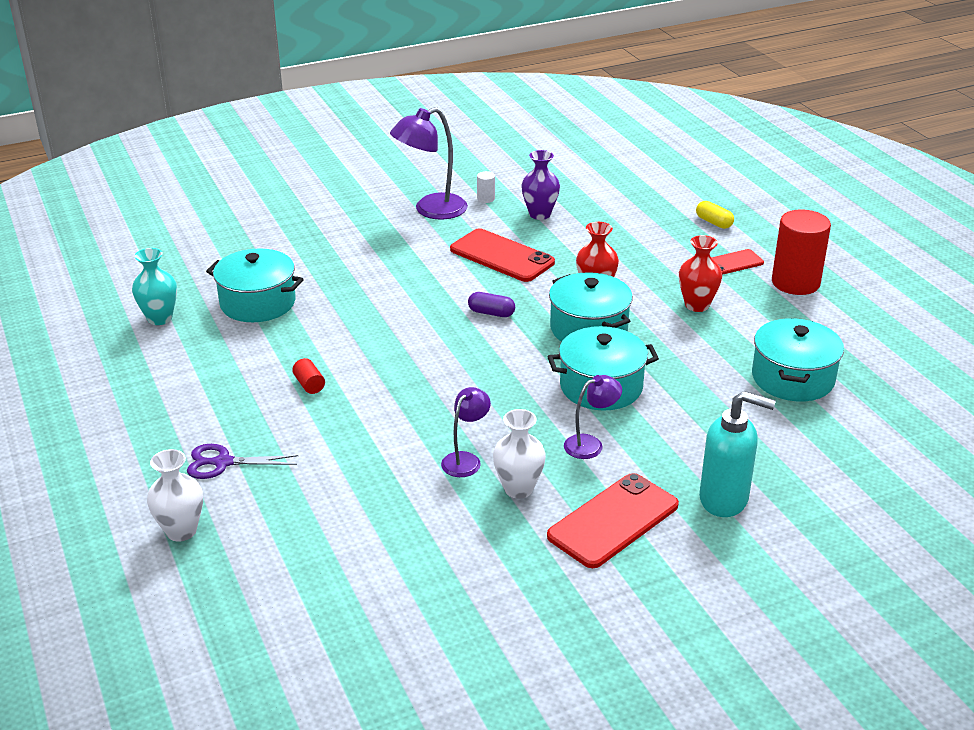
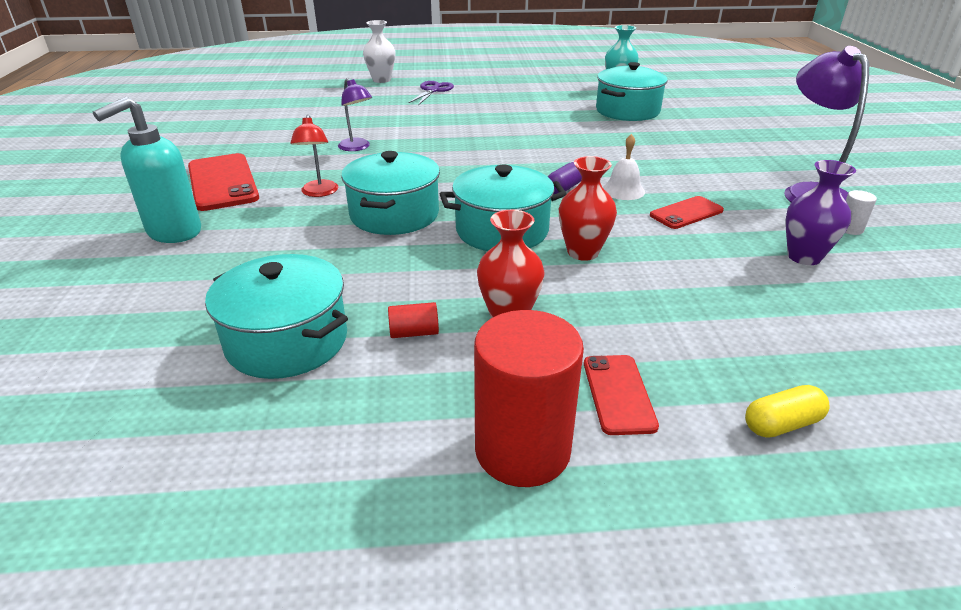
camera: 110 degrees right, 0 degrees up
red cylinder [292,358,325,394] -> red cylinder moved to [388,302,439,338]
red phone [450,228,555,282] -> red phone [650,196,724,229], size x0.57
white vase [493,409,546,499] -> none
purple lamp [564,375,622,459] -> red lamp [290,115,338,197]
none -> white bell [603,134,645,200]

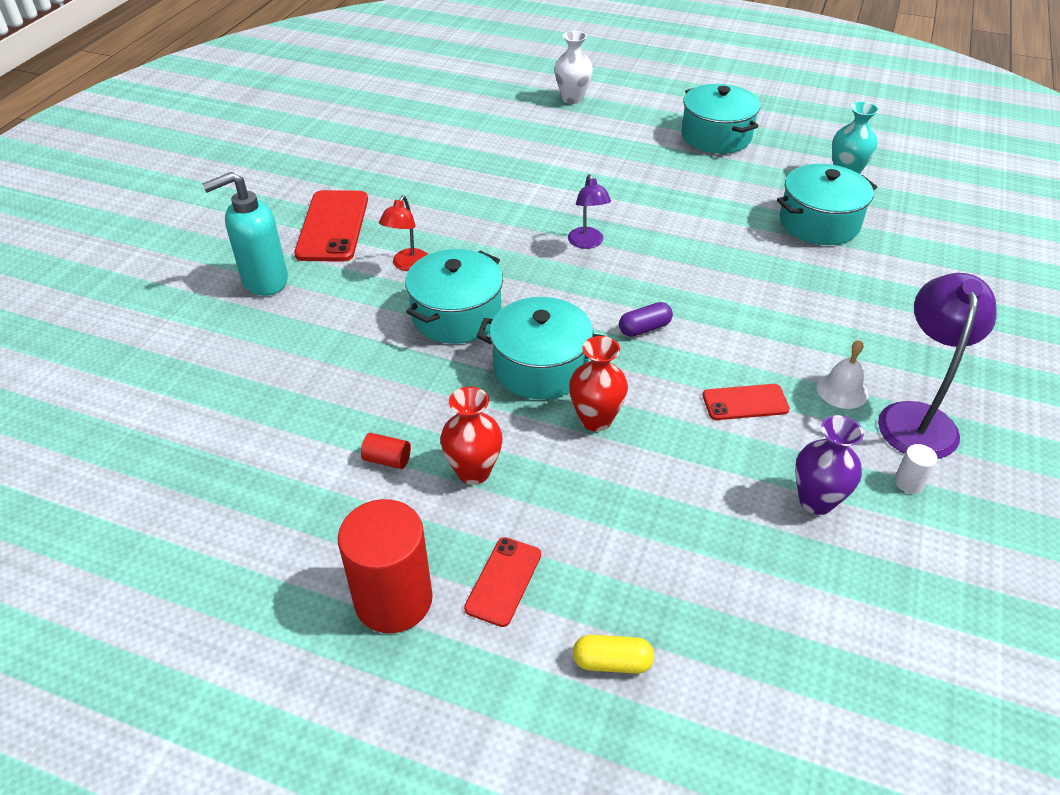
camera: 25 degrees right, 10 degrees up
turquoise pot [205,254,348,379] -> turquoise pot moved to [681,84,760,153]
purple lamp [338,78,372,151] -> purple lamp moved to [568,174,611,249]
purple scissors [408,81,454,105] -> none
white bell [603,134,645,200] -> white bell moved to [817,340,868,409]

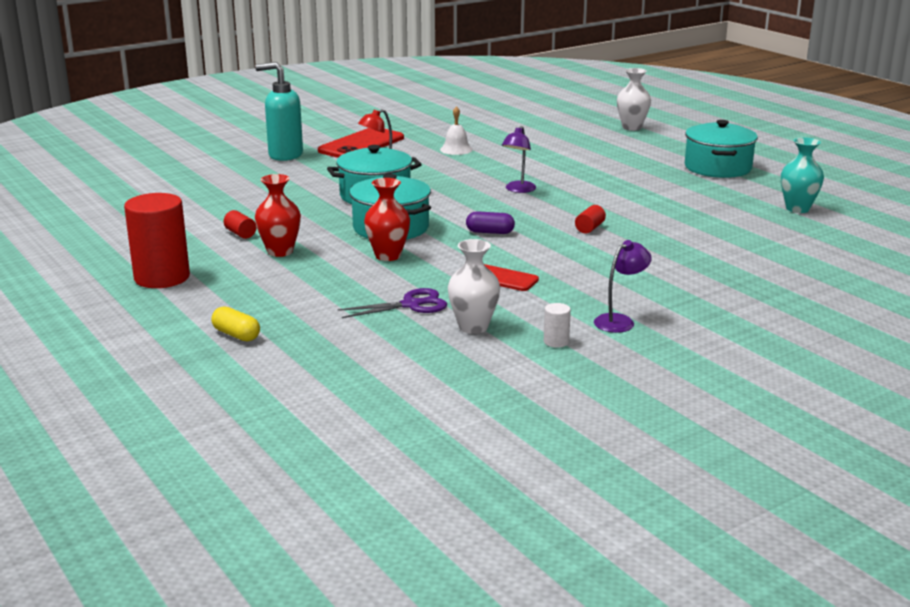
camera: 35 degrees right, 20 degrees down
red phone [464,537,541,627] -> none
turquoise pot [777,164,877,245] -> none
purple vase [795,415,864,515] -> white vase [448,239,500,334]
white bell [817,340,868,409] -> white bell moved to [440,106,473,155]
purple lamp [878,273,997,459] -> purple lamp [594,240,652,333], size x0.57
none -> purple scissors [338,288,447,318]
none -> red cylinder [575,205,606,233]

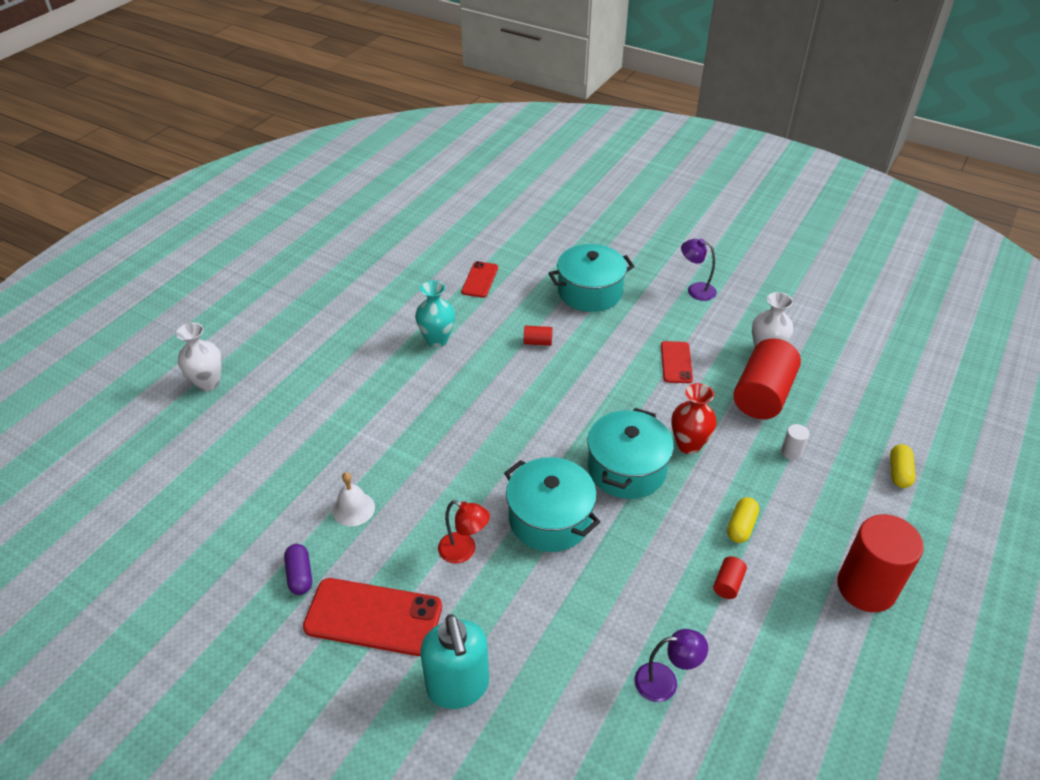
camera: 115 degrees left, 20 degrees up
red vase [255,174,301,257] -> yellow capsule [727,497,759,543]
purple scissors [338,288,447,318] -> red cylinder [733,338,801,419]
purple capsule [466,211,515,234] -> purple capsule moved to [284,544,312,595]
purple lamp [502,126,536,193] -> purple lamp moved to [635,629,708,702]
white cylinder [544,303,571,348] -> white cylinder moved to [781,424,809,460]
turquoise pot [685,120,758,178] -> turquoise pot moved to [549,244,635,312]
turquoise vase [781,137,824,213] -> turquoise vase moved to [415,280,455,347]
none -> red phone [461,261,498,298]

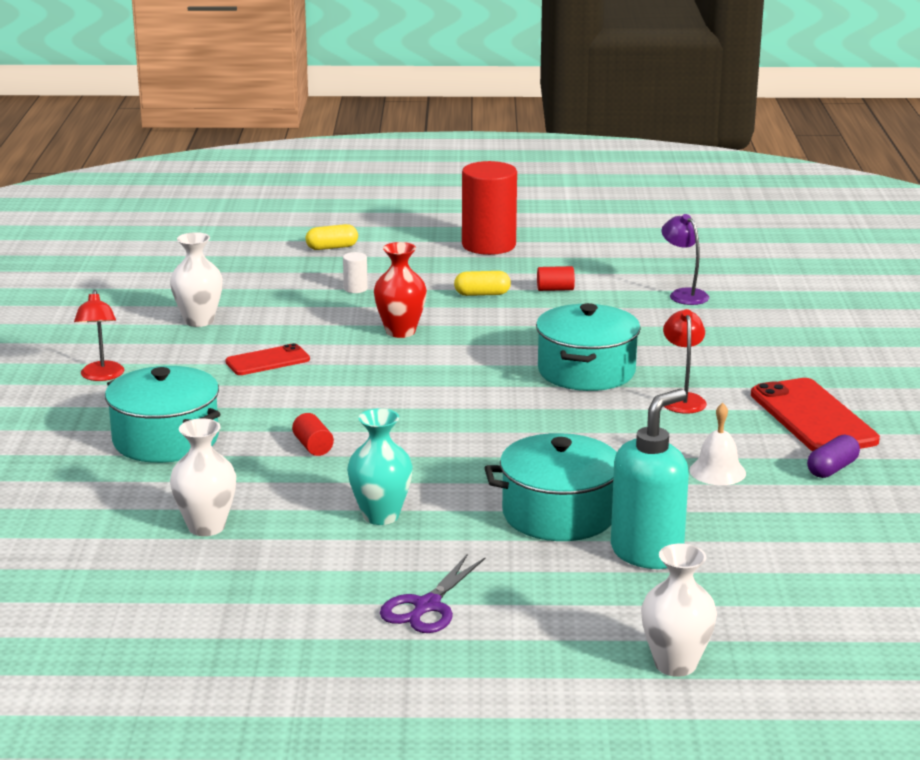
camera: 120 degrees left, 20 degrees down
turquoise soap dispenser [420,614,489,709] -> turquoise soap dispenser moved to [611,389,689,569]
red phone [461,261,498,298] -> white vase [170,418,236,536]
turquoise pot [587,408,674,499] -> turquoise pot moved to [485,433,617,541]
purple lamp [681,239,717,301] -> red lamp [74,290,124,381]
red cylinder [733,338,801,419] -> none
none -> purple scissors [380,554,486,633]

